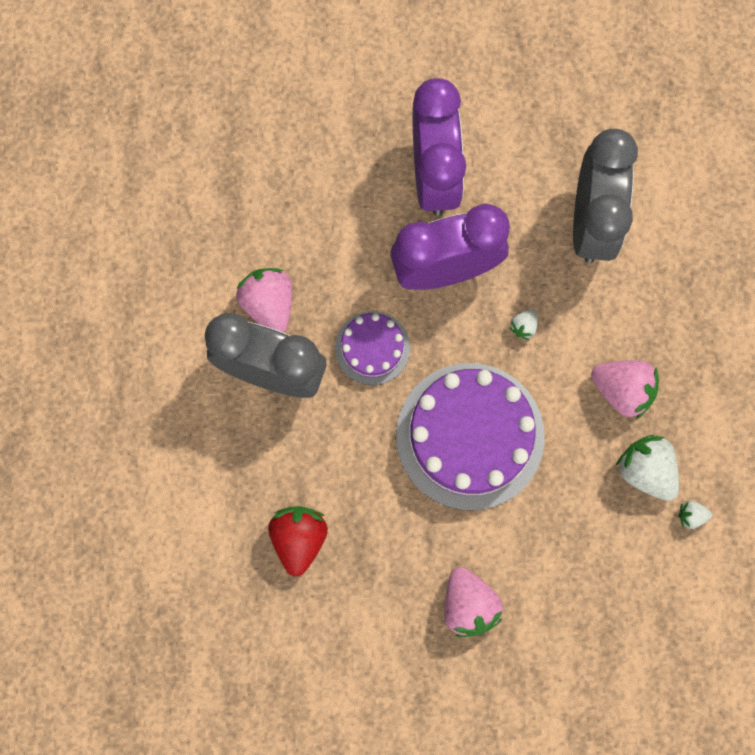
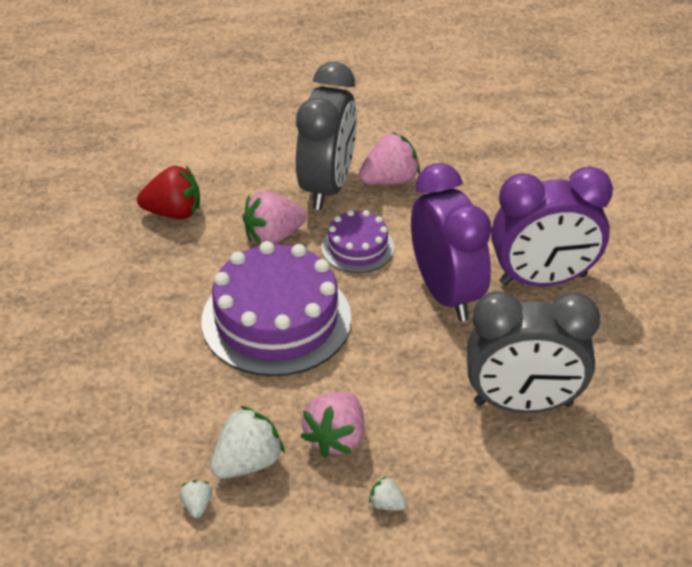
camera: 85 degrees right, 35 degrees down
pink strawberry [444,567,503,637] -> pink strawberry moved to [243,191,306,245]
white strawberry [509,309,537,340] -> white strawberry moved to [369,476,406,510]

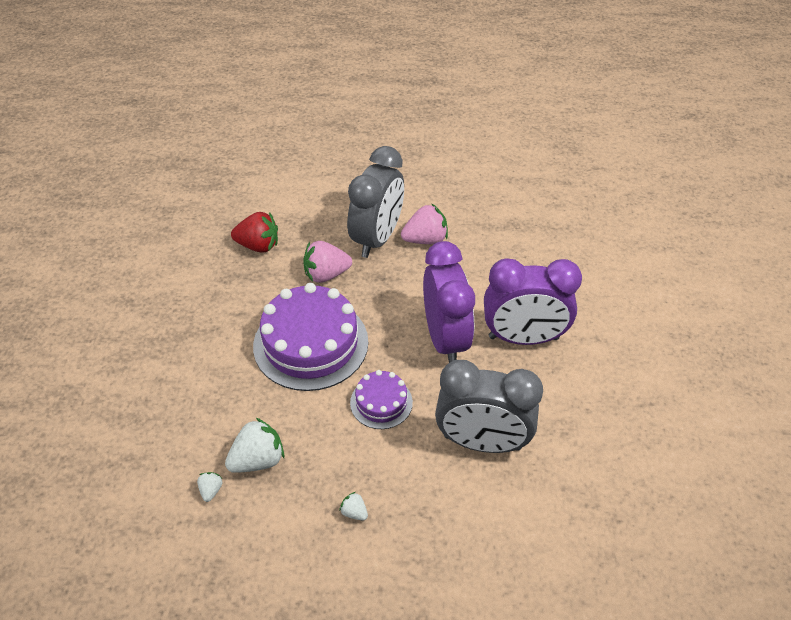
camera: 10 degrees right, 5 degrees up
pink strawberry [301,392,364,457] -> none
purple cake [321,210,394,273] -> purple cake moved to [350,370,413,429]

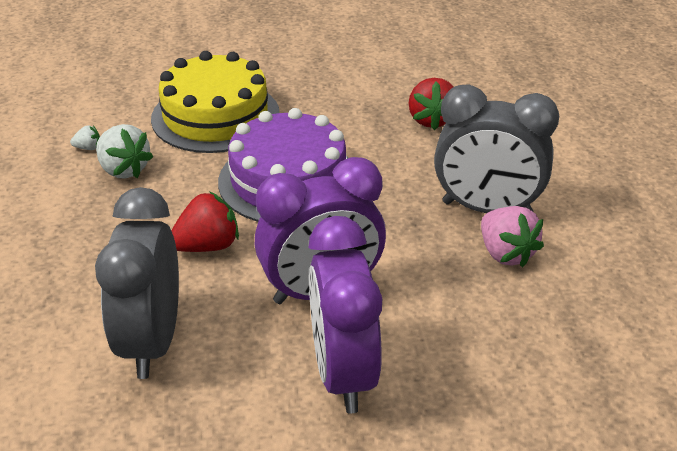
camera: 80 degrees right, 10 degrees down
pink strawberry [303,241,352,283] -> none
white strawberry [340,492,368,520] -> none
purple cake [350,370,413,429] -> red strawberry [171,191,239,252]
none -> yellow cake [151,51,279,153]

